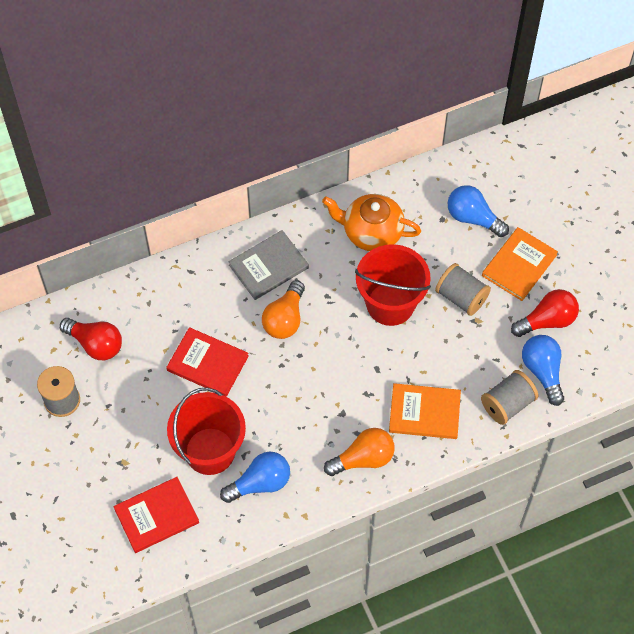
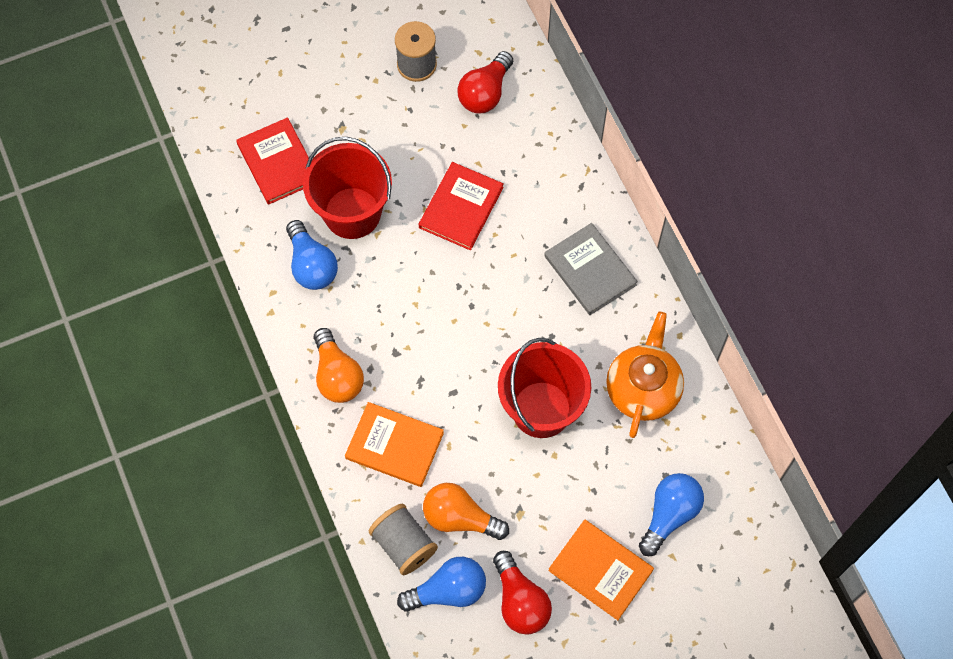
camera: 90 degrees right, 5 degrees up
orange light bulb [262,280,305,339] -> orange light bulb moved to [423,483,509,540]
orange book [389,383,461,439] -> orange book turned 75 degrees counterclockwise [345,402,444,487]
grey spool [435,263,491,316] -> none

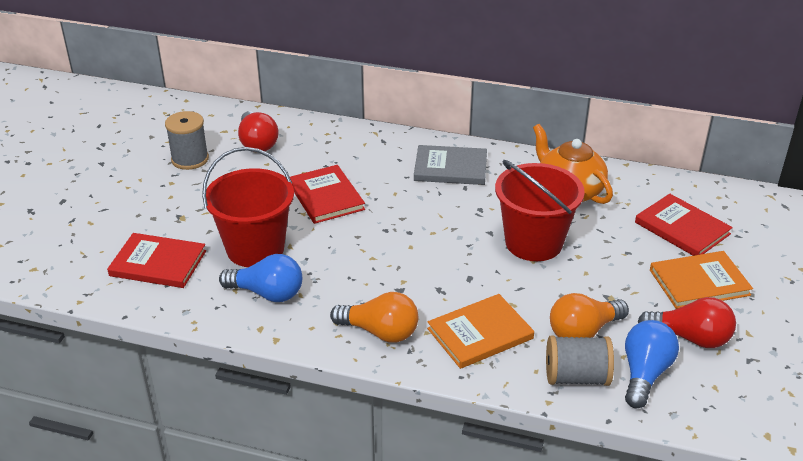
camera: 50 degrees left, 30 degrees down
blue light bulb [639,473,704,556] -> red book [635,194,733,256]

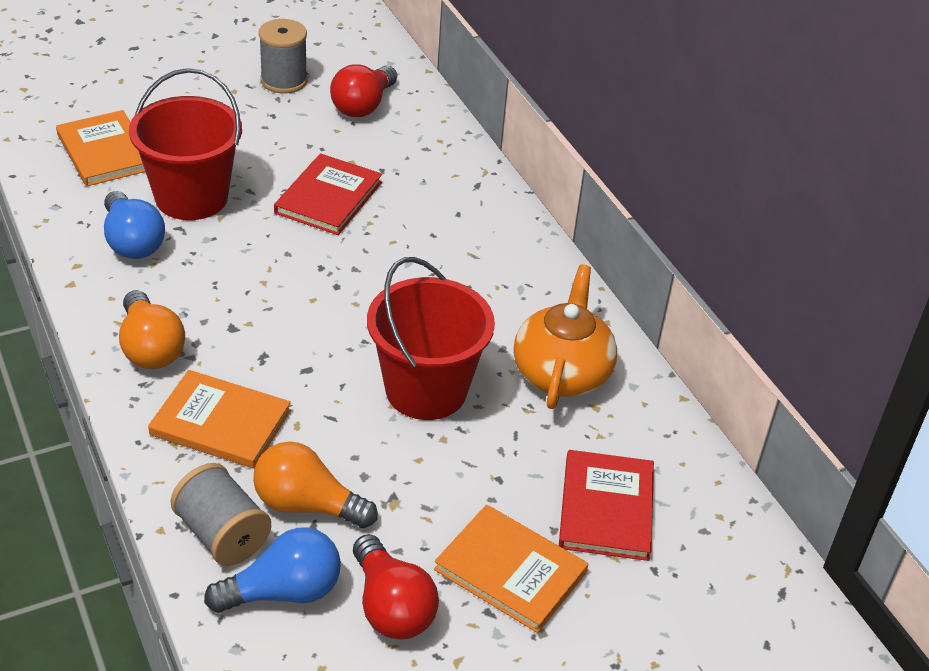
camera: 45 degrees right, 5 degrees up
red book [107,233,206,288] -> orange book [56,110,145,186]
grey book [414,145,487,185] -> none

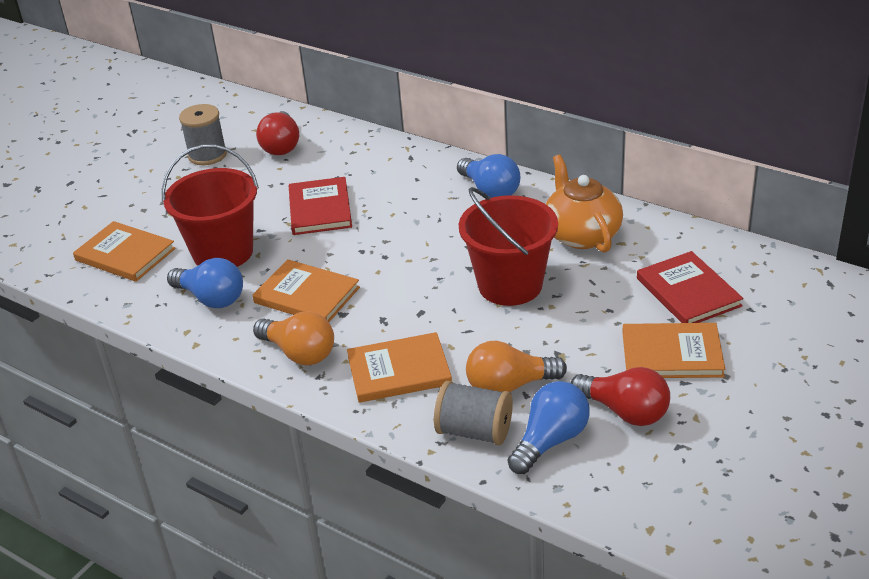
camera: 25 degrees left, 5 degrees down
none -> orange book [253,259,360,322]
none -> blue light bulb [457,154,521,198]

